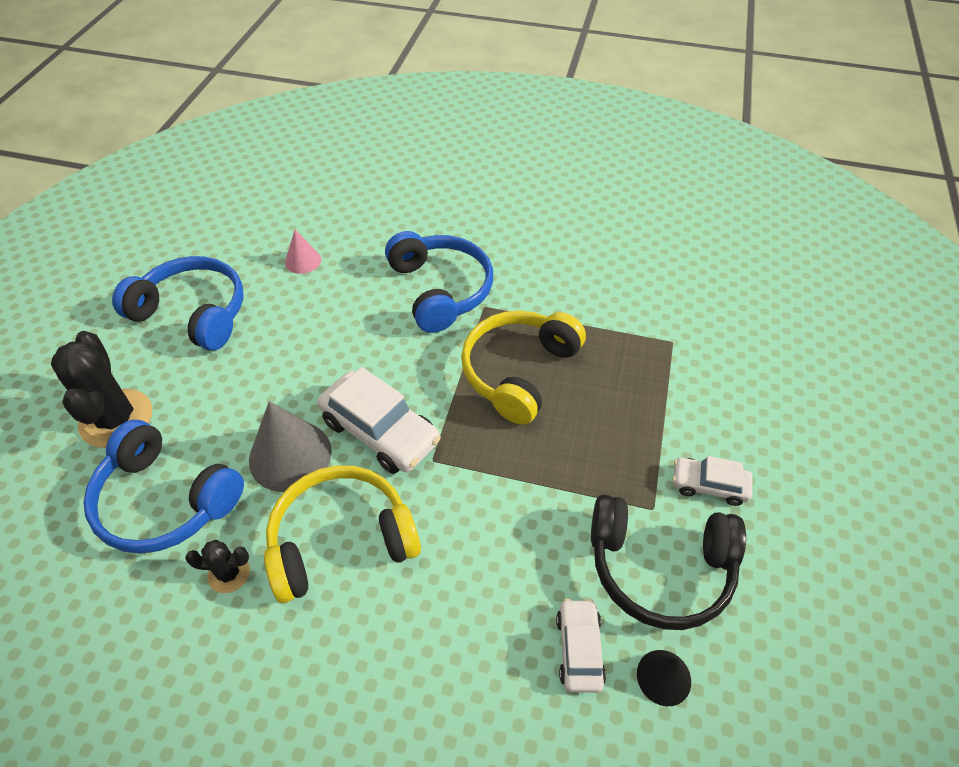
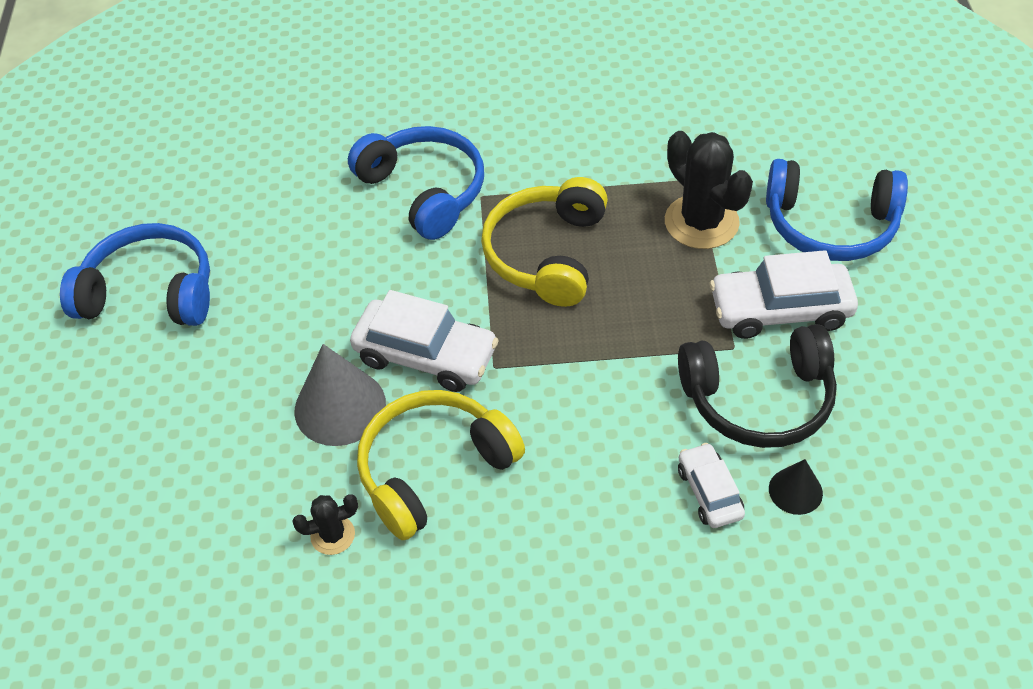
camera: 15 degrees left, 0 degrees up
black cactus [51,331,153,448] -> black cactus moved to [665,131,753,249]
blue headphones [83,420,244,554] -> blue headphones moved to [766,159,908,261]
pink cone [285,230,321,274] -> none
white car [673,456,752,506] -> white car [710,250,858,339], size x1.73

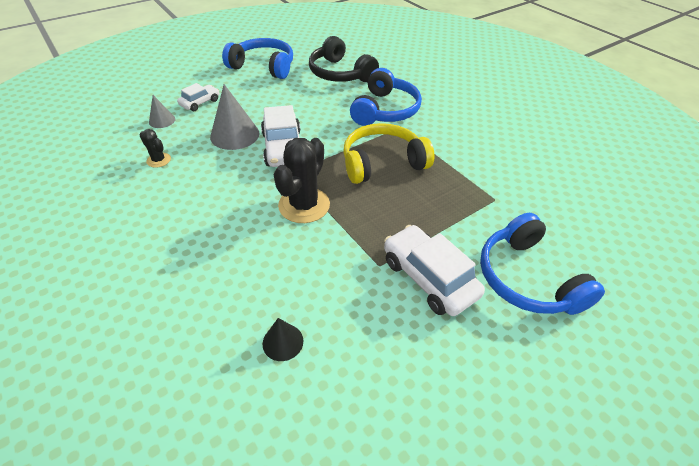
camera: 55 degrees right, 5 degrees down
blue headphones [60,223,210,326] -> blue headphones turned 45 degrees counterclockwise [222,38,293,79]
yellow headphones [357,390,525,540] -> none
black cactus [665,131,753,249] -> black cactus moved to [274,138,330,223]
black headphones [678,324,837,448] -> black headphones moved to [309,36,379,82]
white car [678,443,745,528] -> white car moved to [177,83,219,111]
none -> grey cone [149,95,175,128]

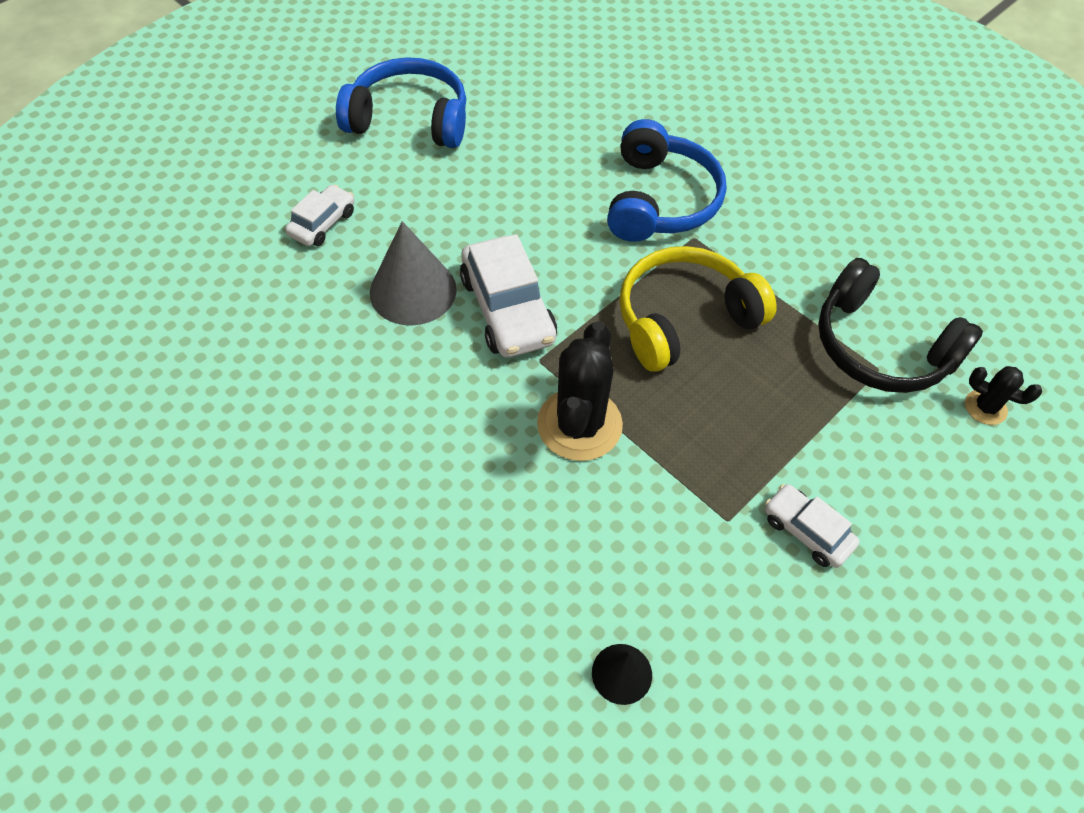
camera: 10 degrees left, 10 degrees up
black cactus [139,129,171,168] -> black cactus moved to [965,366,1042,425]
grey cone [149,95,175,128] -> none
black headphones [309,36,379,82] -> black headphones moved to [818,258,983,393]
white car [384,225,485,316] -> white car [765,484,860,568], size x0.58
blue headphones [480,213,605,315] -> none

